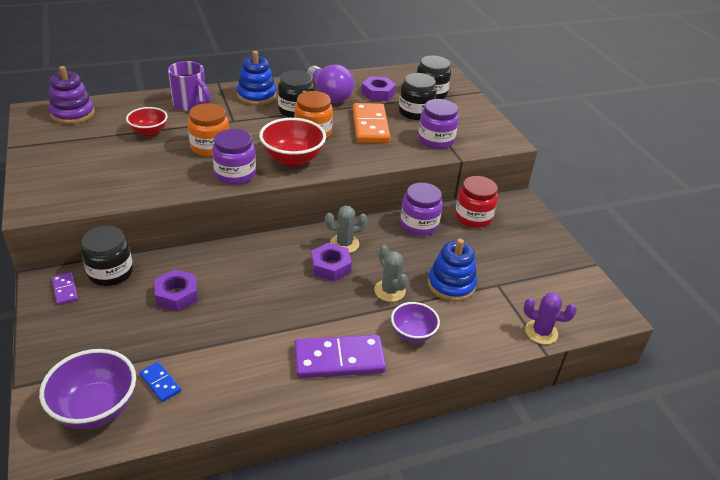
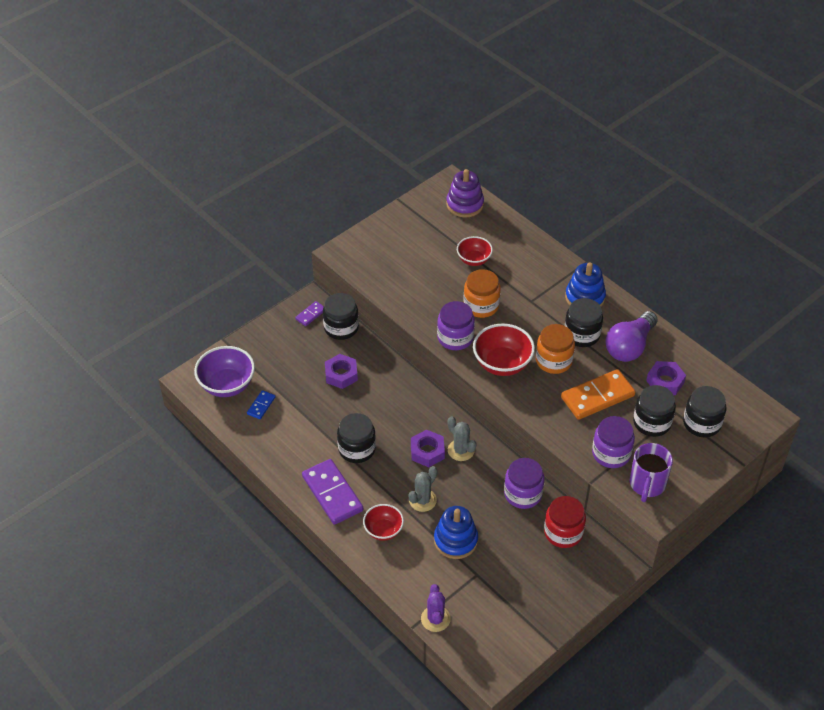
camera: 70 degrees right, 10 degrees up
purple mug [168,61,211,111] -> purple mug moved to [630,443,673,502]
purple bowl [391,302,440,343] -> red bowl [363,504,404,541]
none -> black jar [337,413,376,463]

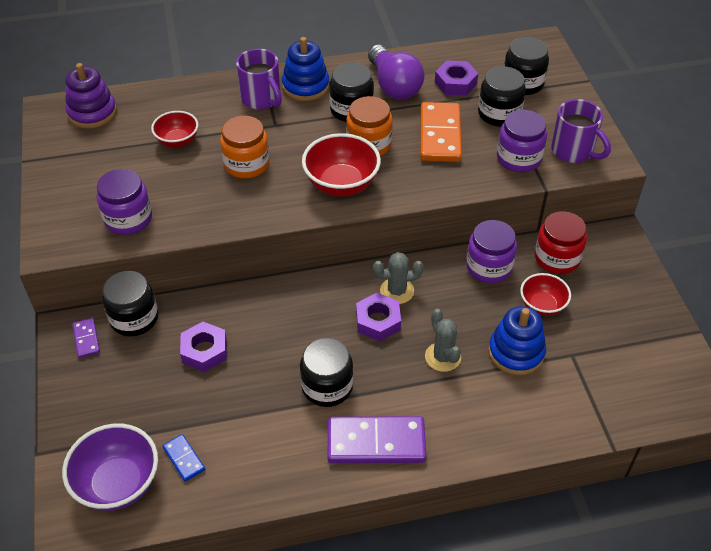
camera: 60 degrees left, 0 degrees up
red bowl [363,504,404,541] -> red bowl moved to [520,273,571,316]
purple cactus [421,584,451,632] -> none
purple jar [437,301,475,350] -> purple jar moved to [96,169,152,235]
none -> purple mug [236,49,282,110]

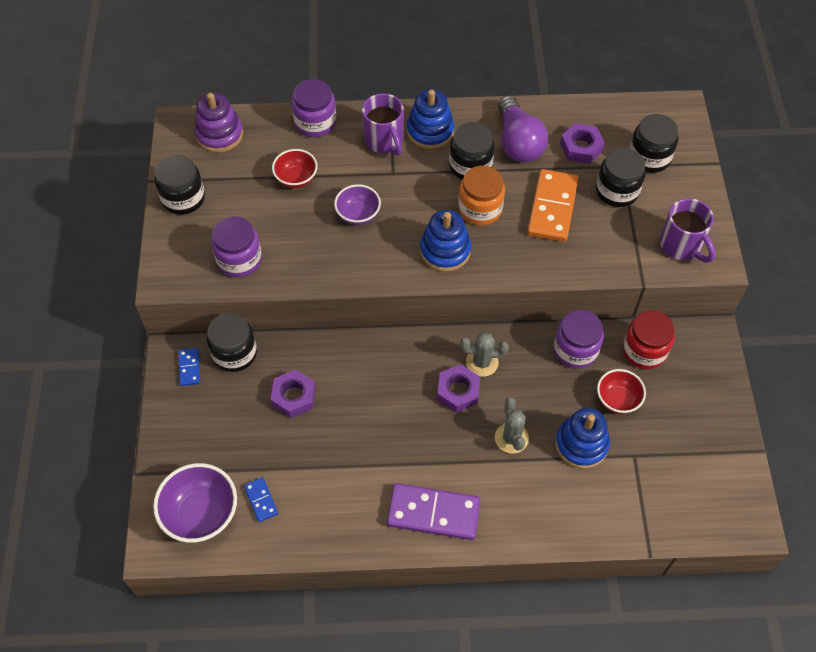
camera: 10 degrees right, 10 degrees up
purple domino [72,318,100,358] -> blue domino [178,348,200,386]
orange jar [220,116,270,179] -> purple bowl [334,184,381,225]
black jar [300,338,353,407] -> black jar moved to [155,155,205,215]
red bowl [302,133,381,196] -> blue stacking toy [420,210,471,272]
purple jar [497,110,547,172] -> purple jar moved to [292,79,336,137]

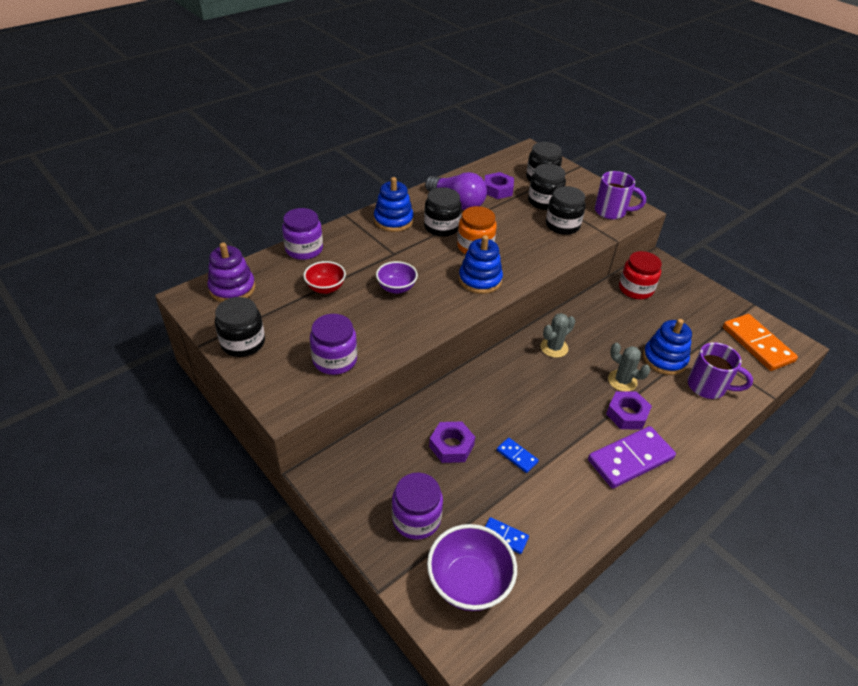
camera: 40 degrees left, 15 degrees down
blue domino [178,348,200,386] -> blue domino moved to [497,438,539,473]
black jar [207,313,257,372] -> black jar moved to [546,186,586,235]
purple mug [362,93,404,156] -> purple mug moved to [688,342,753,399]
purple nut [437,364,480,413] -> purple nut moved to [606,391,652,429]
orange domino [527,169,579,242] -> orange domino moved to [723,314,798,371]
purple jar [554,310,604,369] -> purple jar moved to [392,472,443,540]
red bowl [597,369,646,414] -> none

